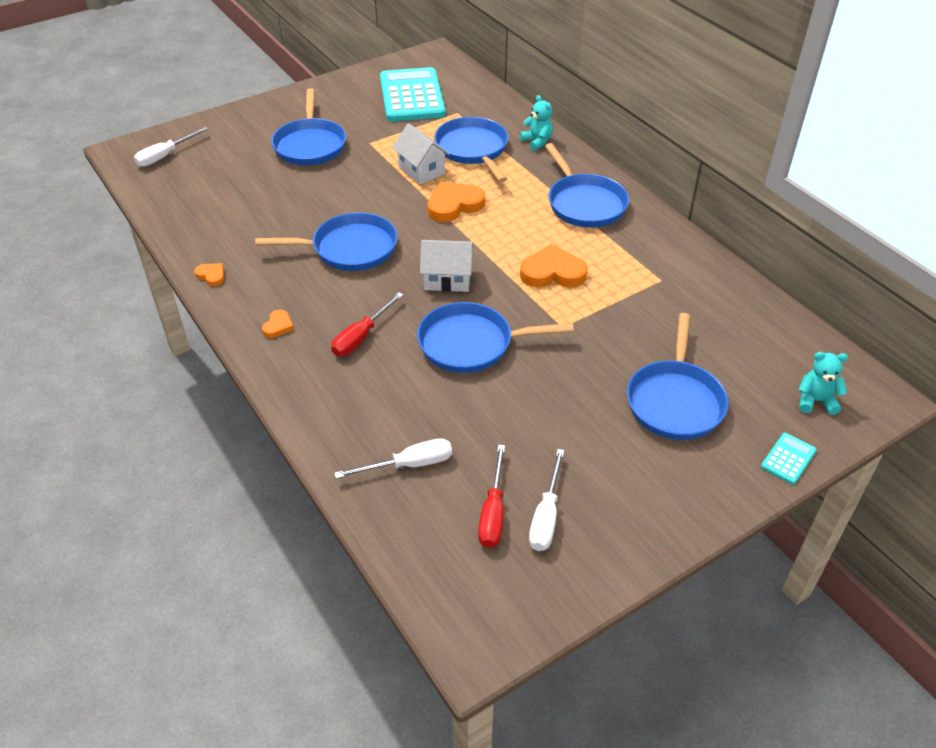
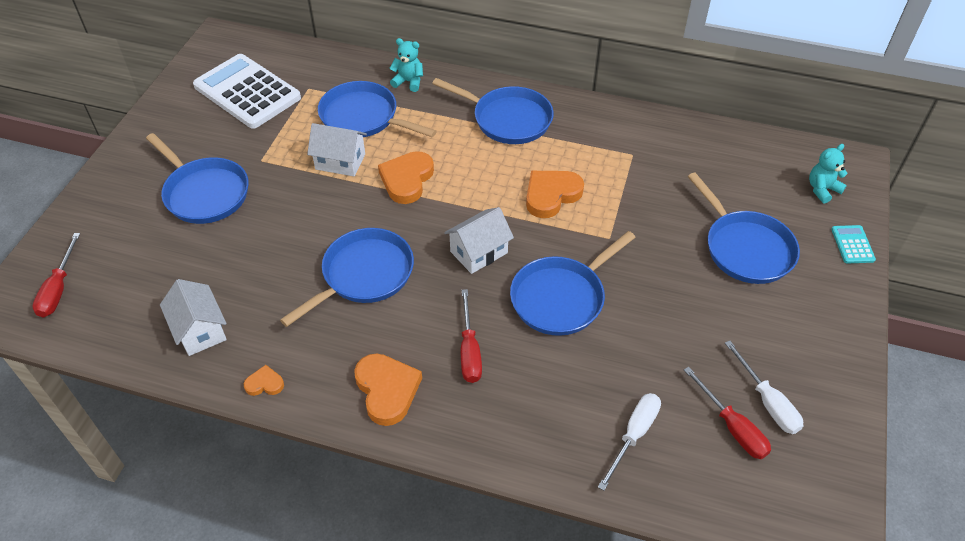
camera: 40 degrees left, 5 degrees up
white screwdriver [134,127,208,167] -> red screwdriver [32,233,80,317]
orange heart [262,310,294,338] -> orange heart [354,353,422,426], size x1.99
turquoise calculator [380,67,446,121] -> white calculator [193,54,301,129]
none -> white house [160,279,227,356]

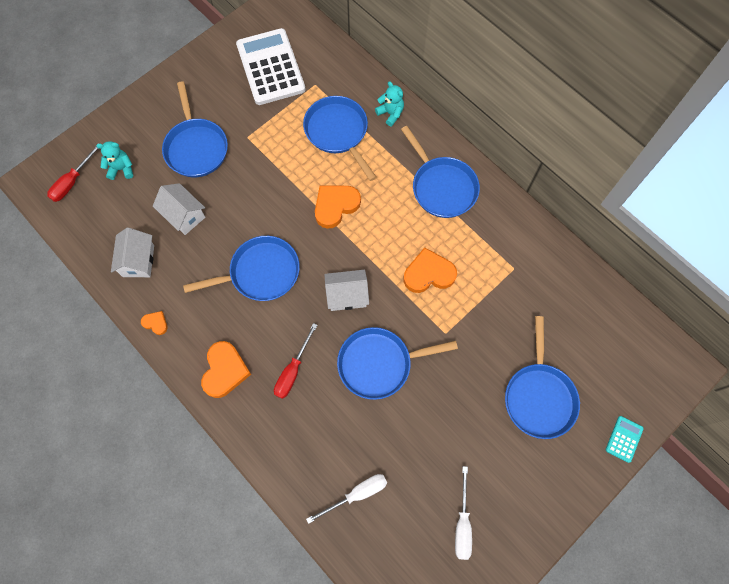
camera: 30 degrees right, 20 degrees up
white house [307,123,367,176] -> white house moved to [153,183,205,235]
red screwdriver [684,367,771,459] -> none
turquoise teddy bear [809,144,847,204] -> turquoise teddy bear moved to [96,141,133,180]

